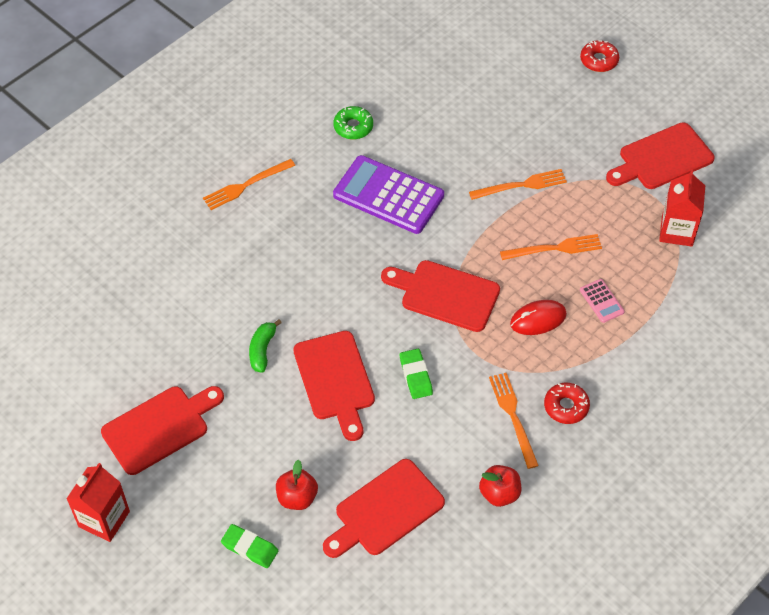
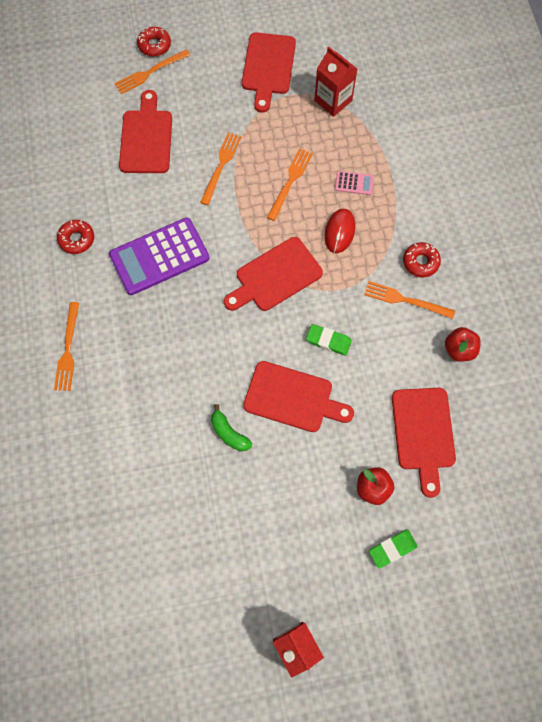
camera: 55 degrees left, 15 degrees up
red cutting board [101,386,224,475] -> red cutting board moved to [119,90,172,173]
green donut [333,106,373,139] -> red donut [57,220,94,254]
none -> orange fork [114,49,190,94]

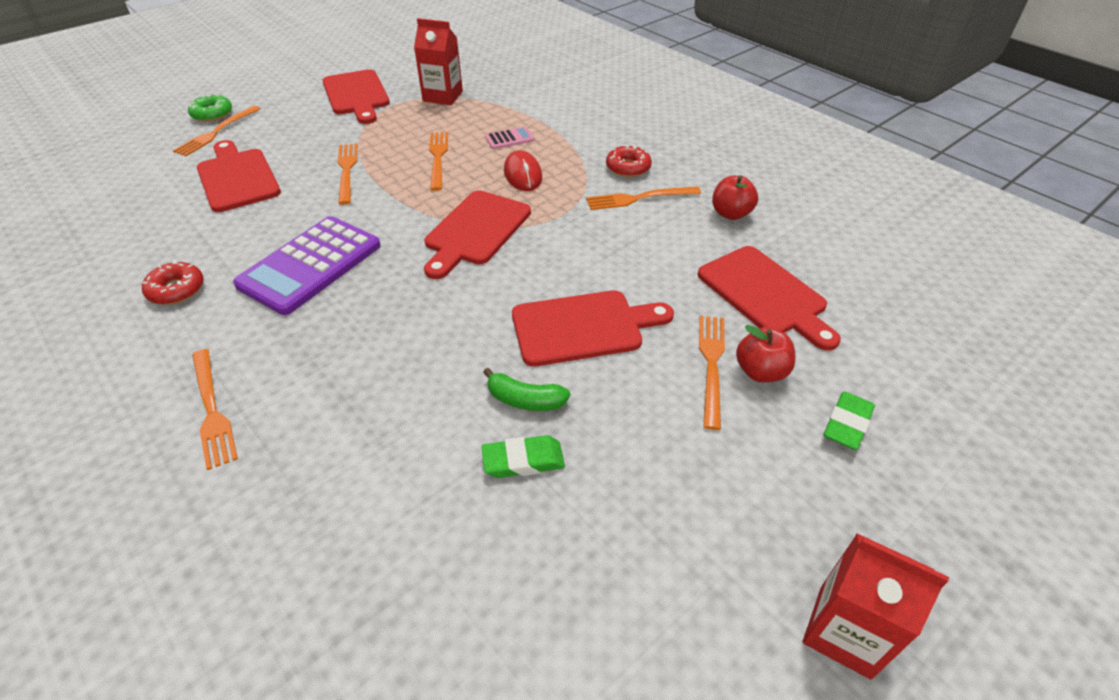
camera: 30 degrees left, 25 degrees down
red donut [137,27,171,57] -> green donut [188,94,232,122]
green eraser [306,324,352,356] -> green eraser moved to [482,435,565,478]
none -> orange fork [699,316,725,430]

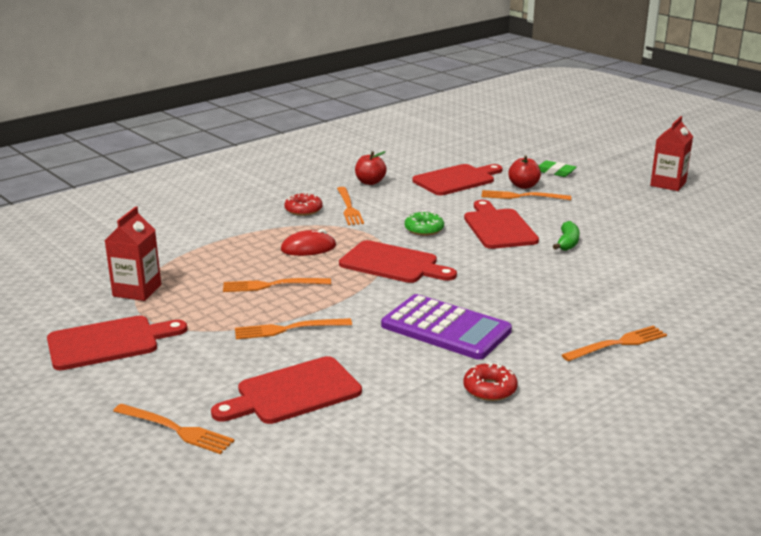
camera: 90 degrees left, 20 degrees down
green donut [188,94,232,122] -> green donut moved to [405,211,444,236]
green eraser [482,435,565,478] -> none
pink calculator [485,126,535,149] -> none

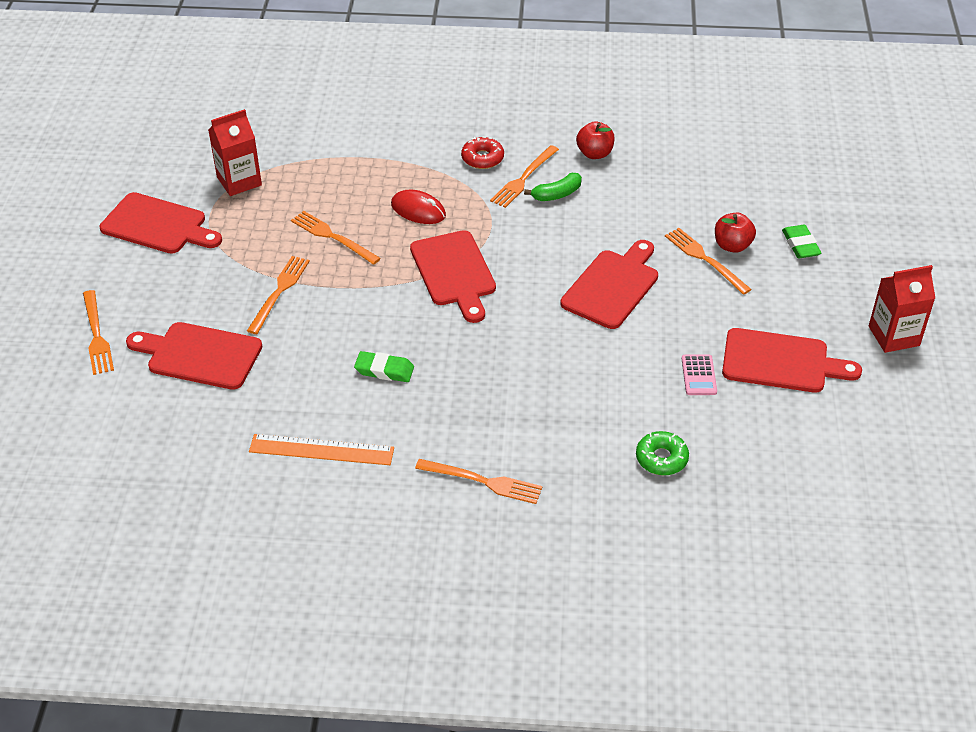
camera: 45 degrees right, 20 degrees up
orange fork [235,318,352,339] -> orange fork turned 75 degrees clockwise [247,256,310,334]
purple calculator [381,294,512,360] -> green eraser [354,351,414,382]
green donut [405,211,444,236] -> green donut moved to [636,431,689,475]
red cutting board [412,164,503,195] -> red cutting board moved to [722,328,862,393]
red donut [464,362,518,401] -> orange ruler [249,434,394,465]
green banana [553,221,580,251] -> green banana moved to [524,173,582,201]
none -> pink calculator [682,355,717,395]

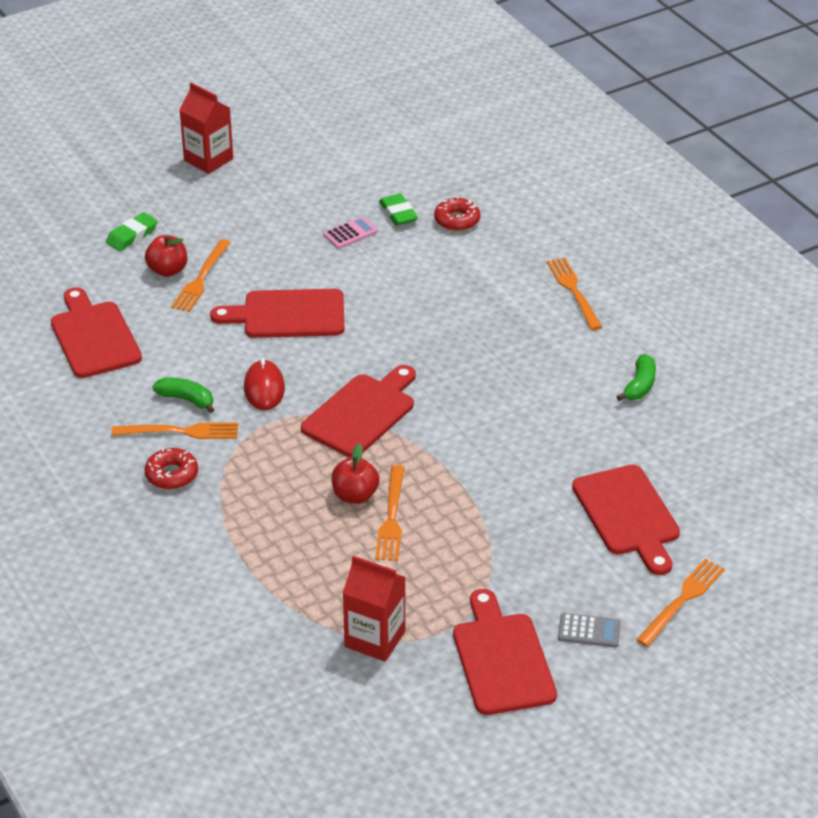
camera: 125 degrees left, 5 degrees down
orange fork [247,256,310,334] -> none
orange ruler [249,434,394,465] -> green banana [617,354,656,401]
green eraser [354,351,414,382] -> green eraser moved to [379,194,418,226]
red mouse [391,190,446,224] -> red mouse moved to [244,358,285,410]
red apple [576,121,615,159] -> red apple moved to [332,443,380,504]
green donut [636,431,689,475] -> red donut [434,196,480,231]
red cutting board [722,328,862,393] -> red cutting board moved to [51,287,142,378]
none -> grey calculator [558,613,621,648]

